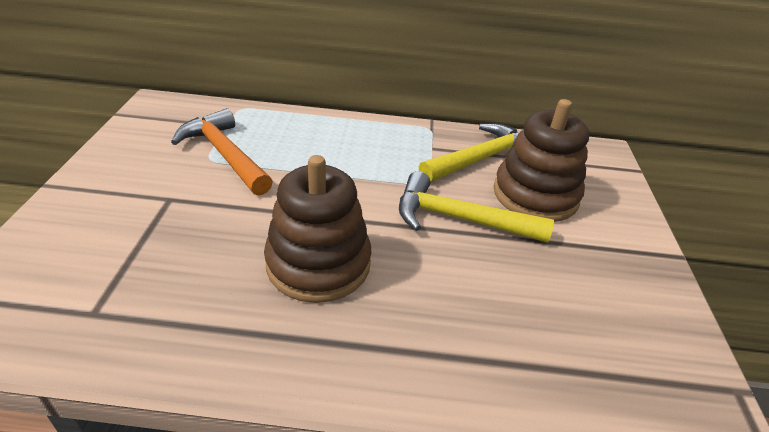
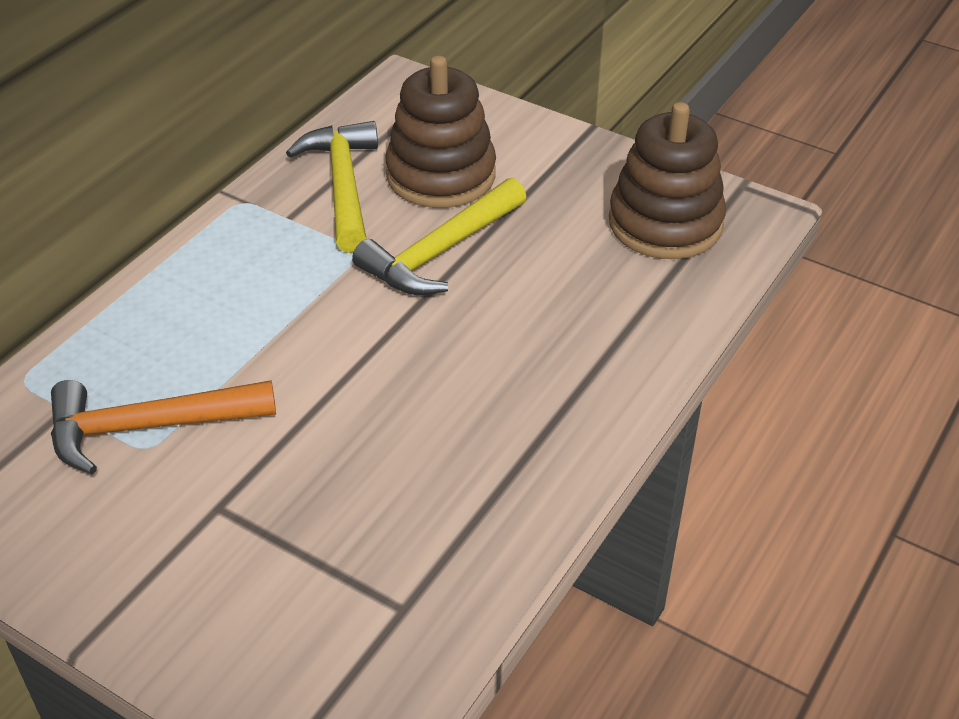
camera: 60 degrees left, 5 degrees up
brown stacking toy [264,155,371,303] -> brown stacking toy moved to [609,102,726,259]

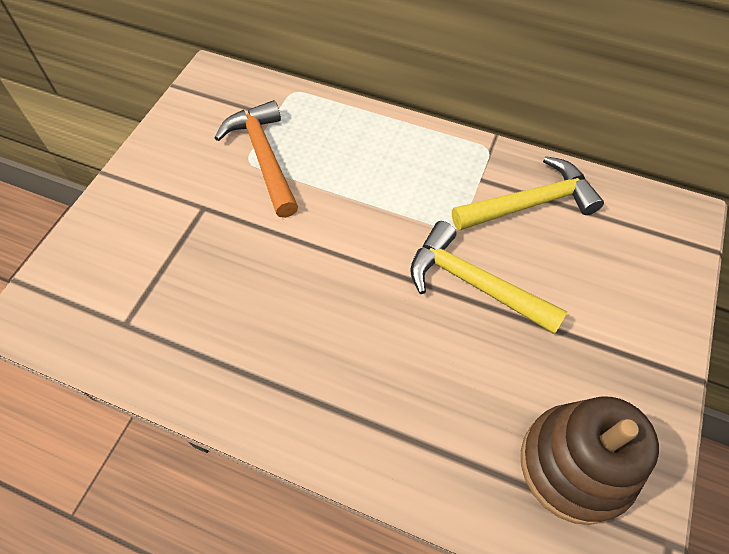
camera: 80 degrees right, 15 degrees up
brown stacking toy [385,56,496,208] -> none

